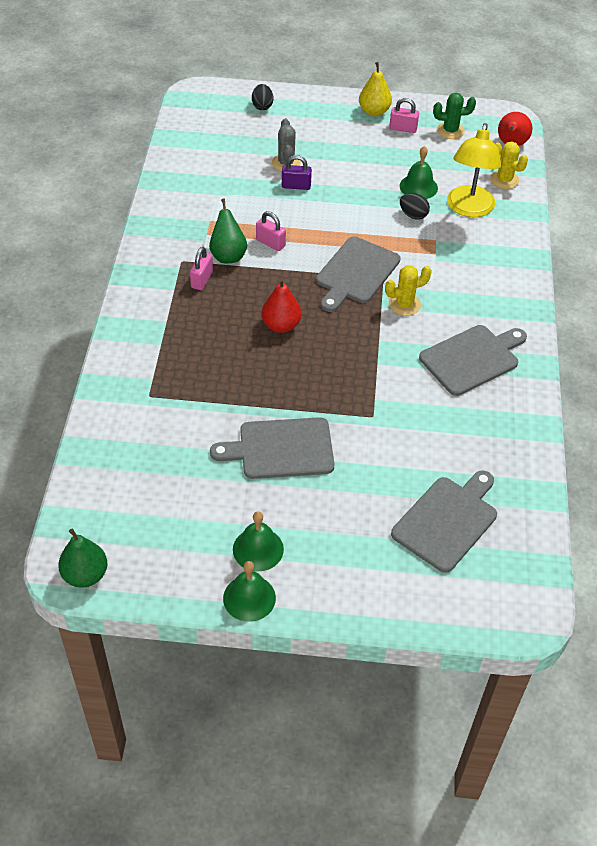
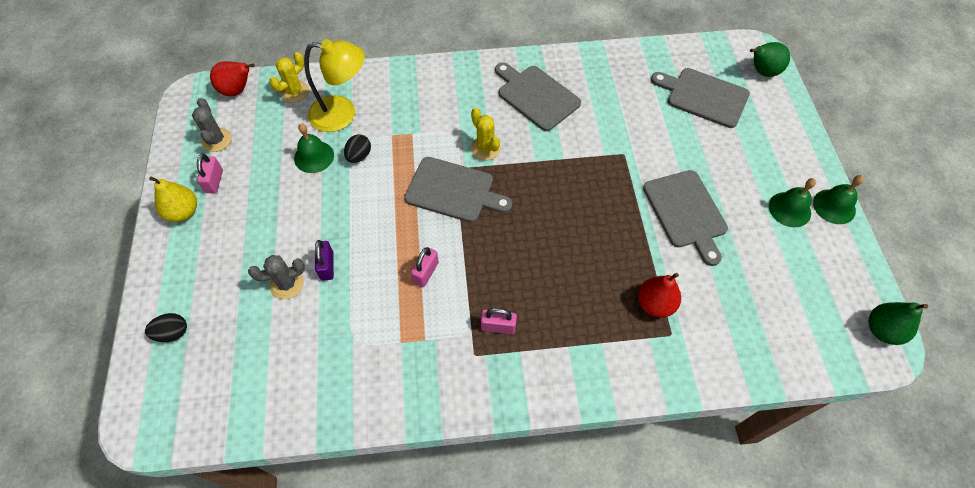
camera: 100 degrees left, 10 degrees up
green pear [209,199,247,263] -> green pear moved to [750,42,790,77]
red pear [262,278,301,333] -> red pear moved to [638,273,681,318]
green cactus [433,93,476,139] -> grey cactus [192,98,232,152]

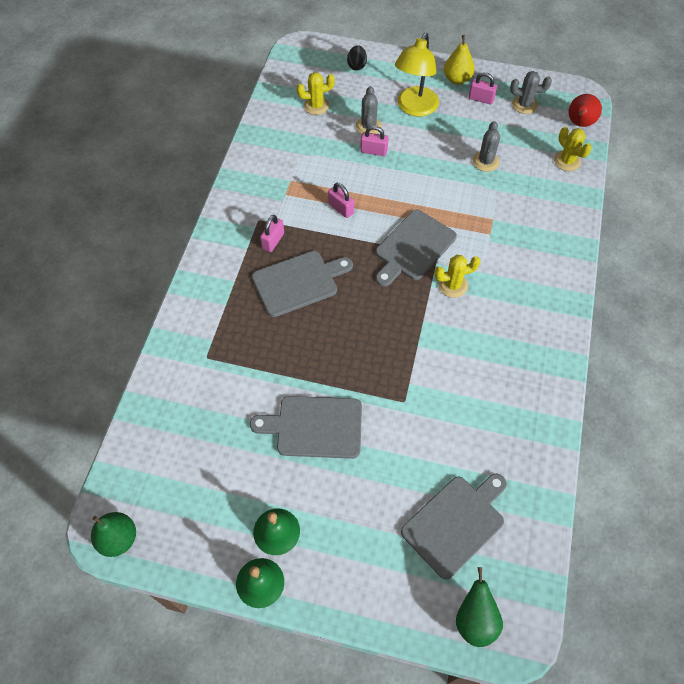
camera: 110 degrees right, 0 degrees up
green bell [294,123,334,173] -> grey cactus [472,121,500,172]
yellow lamp [304,39,365,132] -> yellow lamp moved to [395,33,439,116]
purple padlock [315,240,334,281] -> pink padlock [360,125,388,156]
black egg [344,134,371,163] -> none
grey cutting board [495,62,581,131] -> grey cutting board moved to [252,251,353,317]
red pear [638,273,681,318] -> none
none -> yellow cactus [296,72,335,115]

